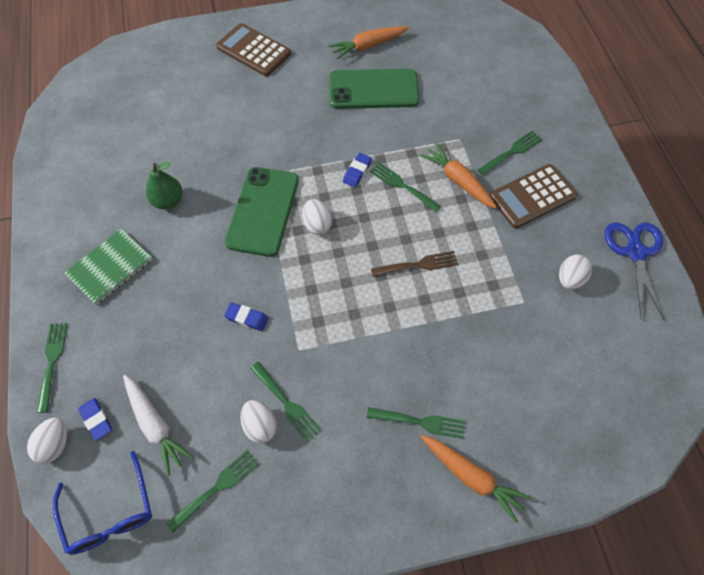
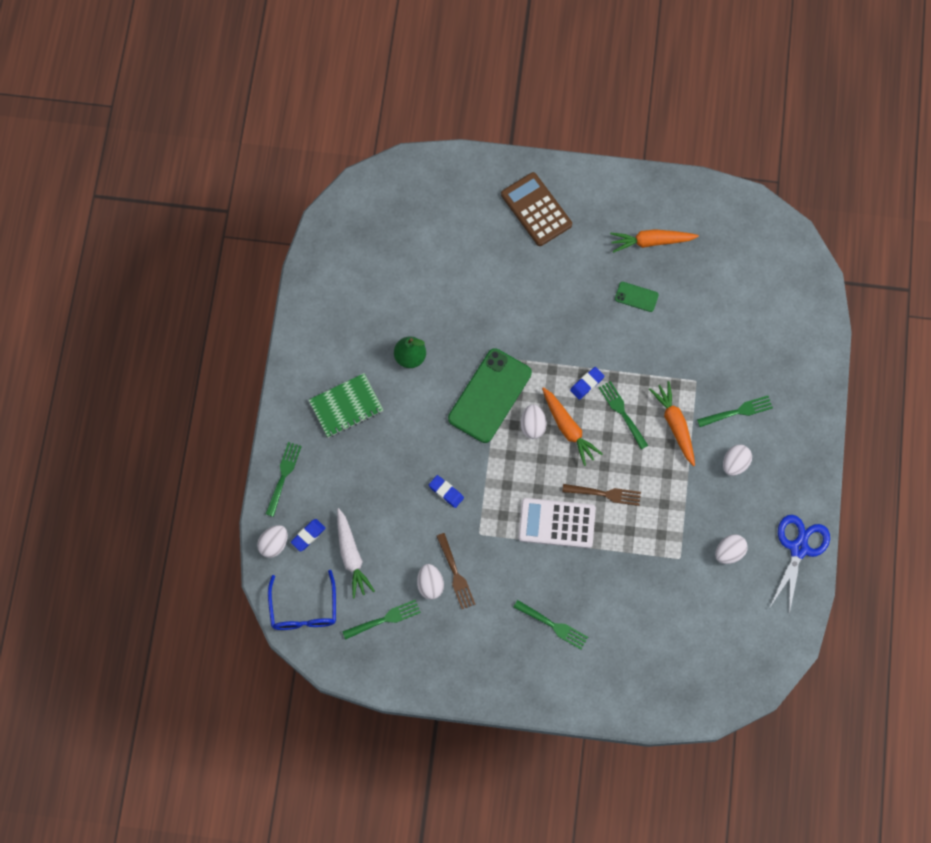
camera: 20 degrees right, 10 degrees up
blue eraser [78,398,112,441] -> blue eraser turned 60 degrees clockwise [291,519,326,552]
green fork [250,362,321,442] -> brown fork [436,533,475,609]
green phone [329,69,419,109] -> green phone [615,282,659,312], size x0.45
orange carrot [421,435,532,523] -> orange carrot moved to [542,387,602,466]
brown calculator [490,164,578,229] -> white egg [723,445,752,476]
none -> white calculator [518,498,596,548]

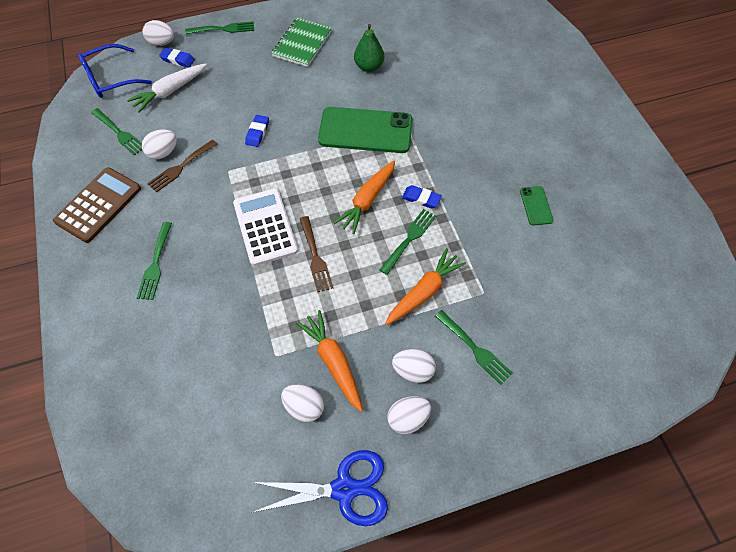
camera: 65 degrees right, 10 degrees down
green notebook [309,373,383,438] -> green notebook turned 75 degrees clockwise [272,18,332,67]
brown calculator [501,172,572,246] -> brown calculator moved to [53,167,141,243]
white egg [521,404,546,439] -> white egg moved to [388,396,431,434]
orange carrot [610,229,699,253] -> orange carrot moved to [296,310,363,412]

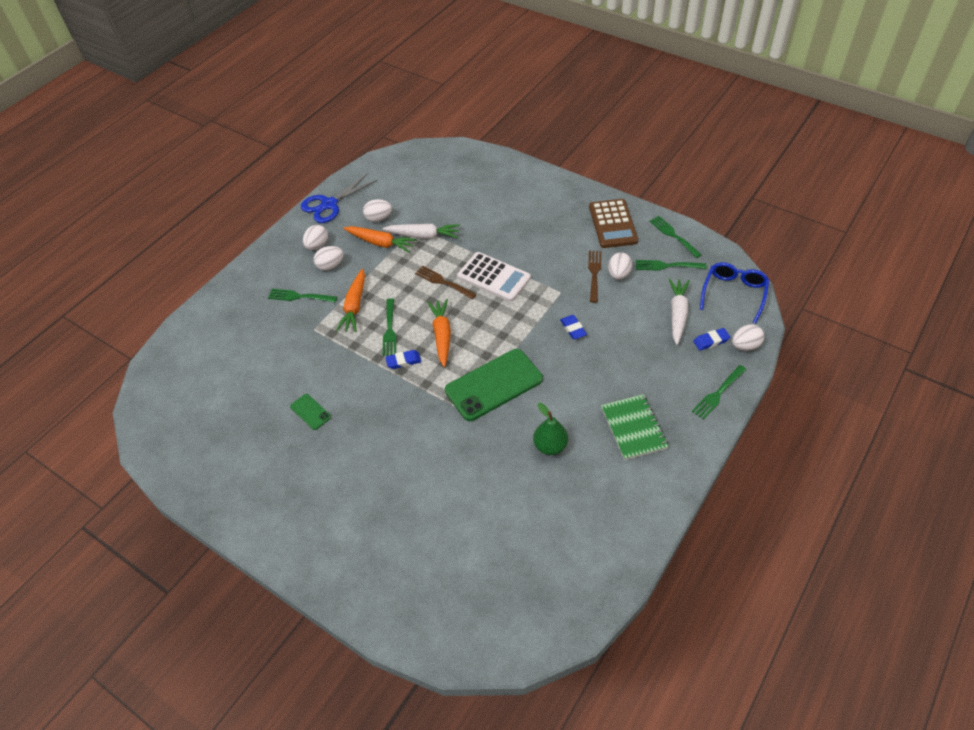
camera: 145 degrees right, 10 degrees down
green fork [137,222,172,300] -> green fork moved to [650,216,702,258]
none -> white carrot [382,223,460,239]

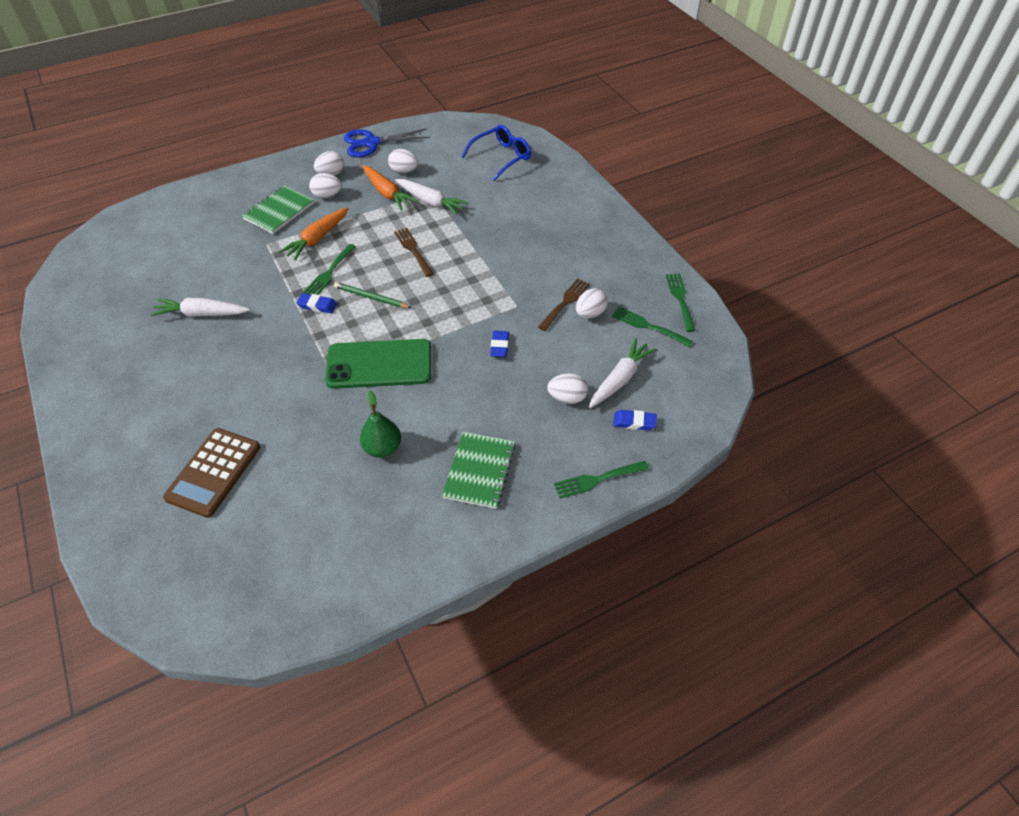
camera: 25 degrees right, 0 degrees up
green fork [268,289,337,303] -> green notebook [242,185,314,234]
green phone [290,394,331,430] -> white carrot [150,298,250,317]
orange carrot [427,299,451,367] -> green pencil [334,282,412,308]
white calculator [457,252,531,302] -> none
brown calculator [589,199,638,248] -> brown calculator moved to [163,428,260,518]
blue glasses [700,262,770,324] -> blue glasses moved to [461,125,531,181]
white egg [732,324,764,351] -> white egg moved to [547,373,588,404]

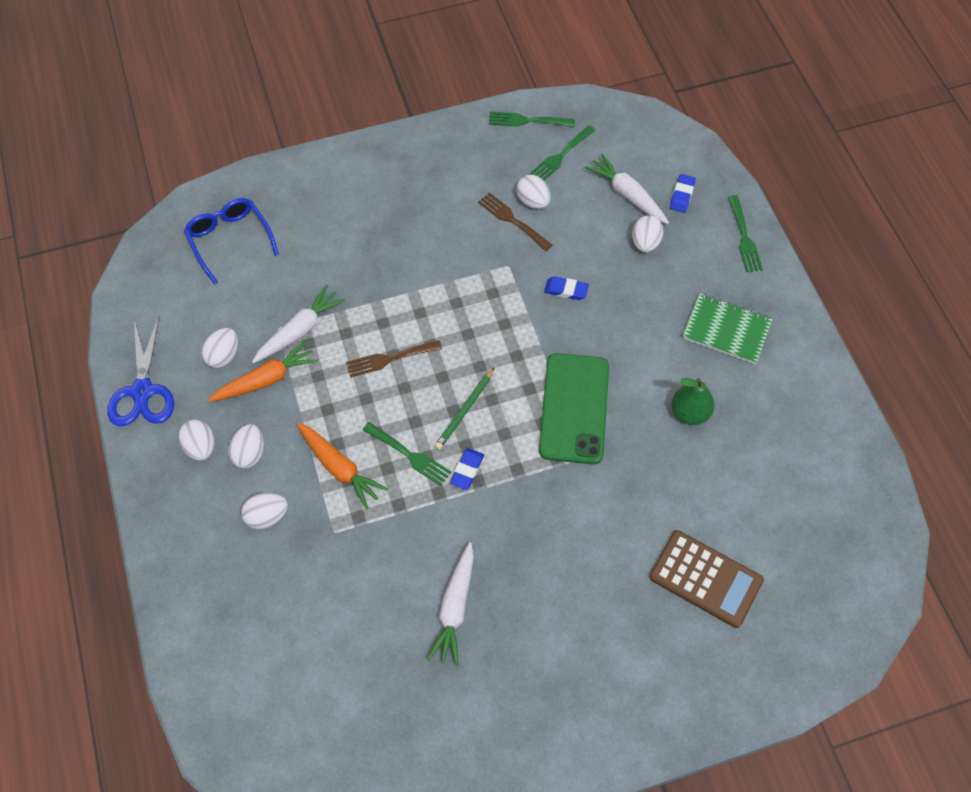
camera: 80 degrees left, 10 degrees up
green notebook [242,185,314,234] -> white egg [241,493,288,529]

